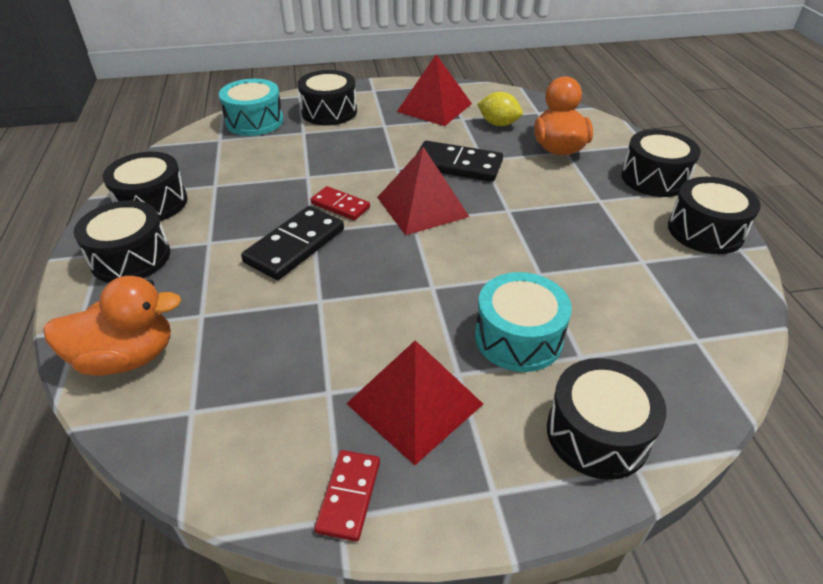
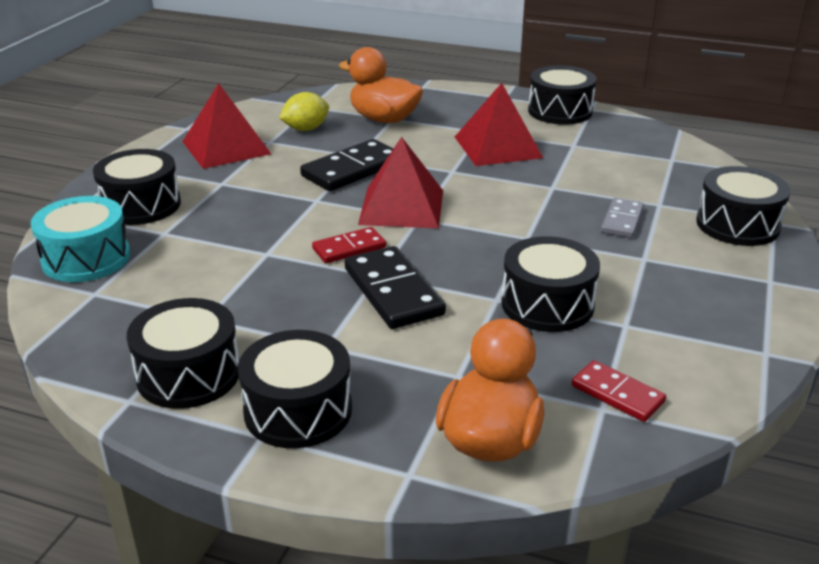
camera: 60 degrees left, 10 degrees down
red domino [314,450,380,541] -> red domino moved to [572,360,666,422]
red pyramid [346,340,483,465] -> red pyramid moved to [455,83,543,166]
turquoise drum [475,272,572,372] -> grey domino [601,198,644,238]
black drum [621,129,701,197] -> black drum moved to [502,236,600,332]

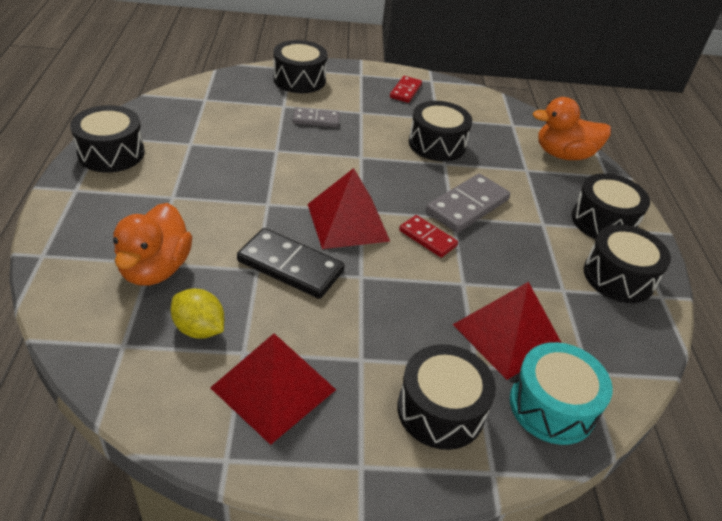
camera: 115 degrees left, 10 degrees up
black domino [345,246,446,329] -> grey domino [426,174,510,233]
red pyramid [455,83,543,166] -> red pyramid moved to [453,282,562,380]
red domino [572,360,666,422] -> red domino moved to [390,76,422,103]

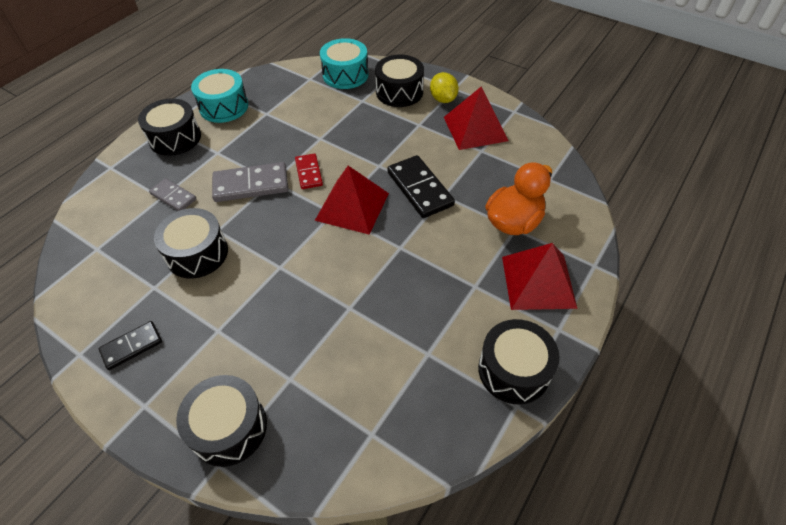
camera: 140 degrees left, 10 degrees up
yellow lemon [171,288,224,339] -> yellow lemon moved to [430,72,459,103]
grey domino [293,107,340,127] -> grey domino moved to [149,178,196,211]
red domino [390,76,422,103] -> black domino [99,321,162,370]
red pyramid [453,282,562,380] -> red pyramid moved to [502,243,578,310]
orange duck [533,97,611,160] -> none
black drum [584,224,671,303] -> turquoise drum [191,69,248,123]

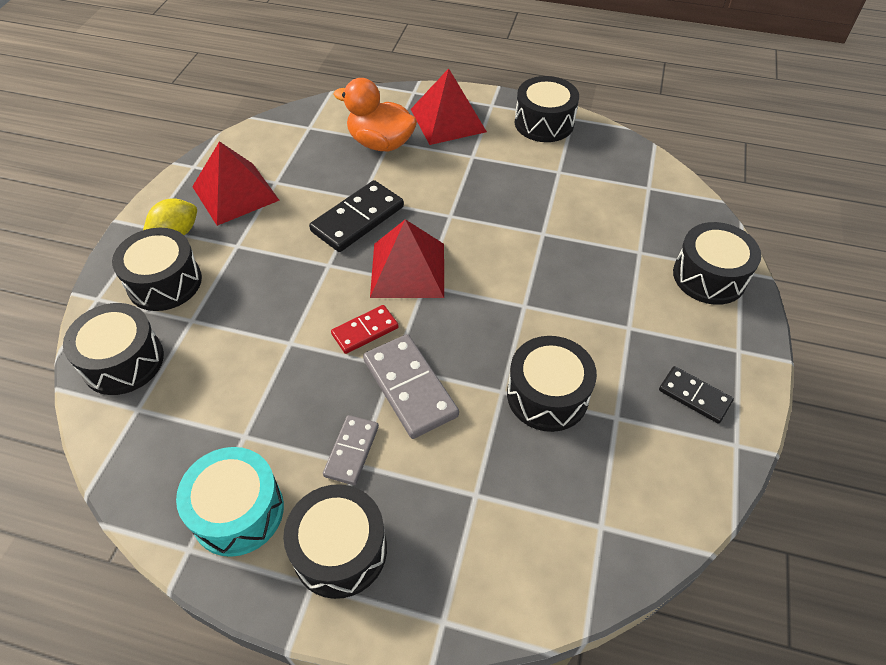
camera: 110 degrees left, 0 degrees up
grey domino [149,178,196,211] -> grey domino moved to [323,415,379,485]
turquoise drum [320,38,368,89] -> black drum [63,303,164,395]

